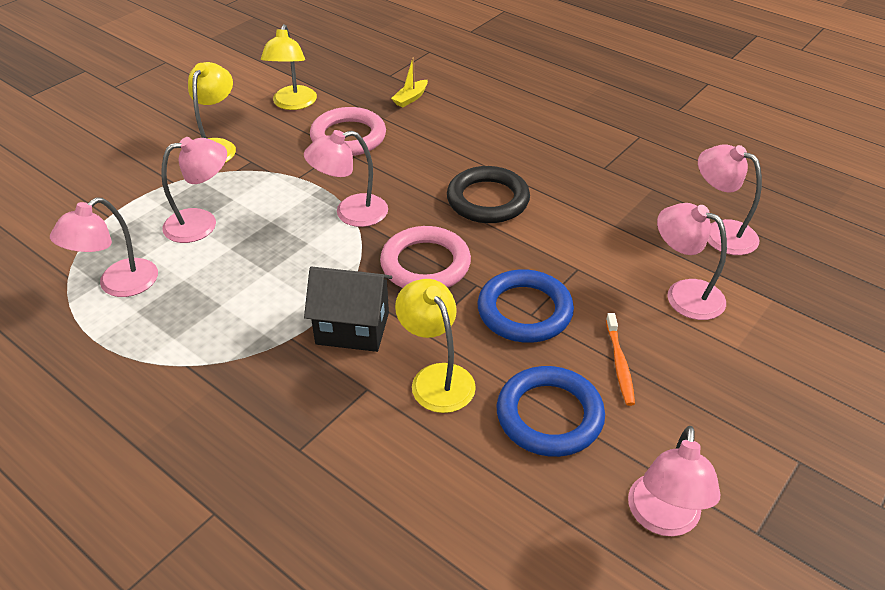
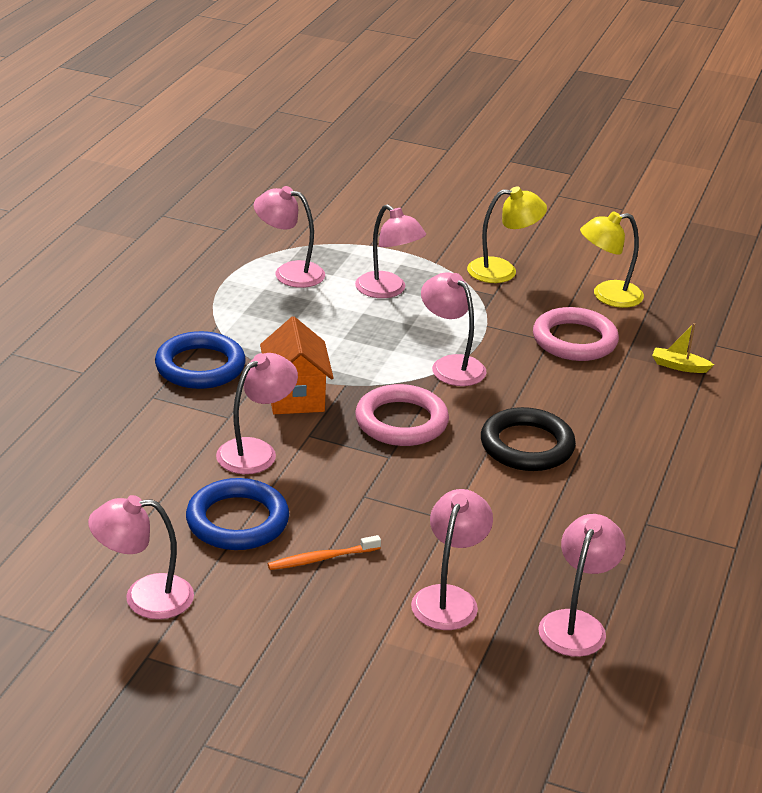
camera: 70 degrees right, 10 degrees down
black house [304,266,392,352] -> orange house [260,317,334,414]
yellow lamp [395,279,476,413] -> pink lamp [216,353,298,474]
blue ring [477,269,574,343] -> blue ring moved to [155,331,246,389]

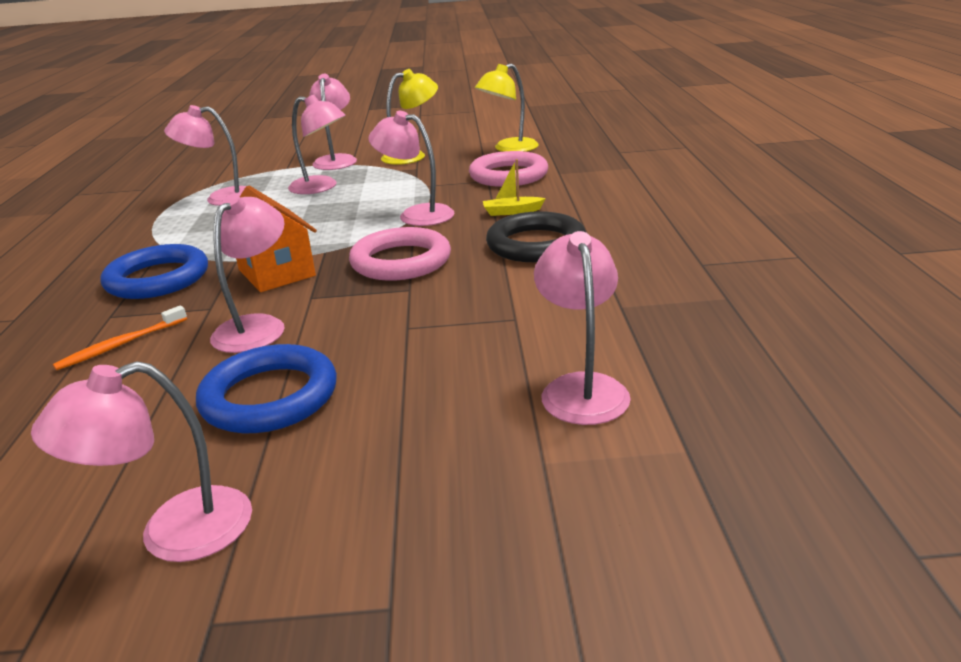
camera: 20 degrees left, 5 degrees down
orange toothbrush [268,535,381,570] -> orange toothbrush moved to [53,305,187,370]
pink lamp [538,514,626,657] -> pink lamp moved to [309,74,357,170]
yellow boat [652,323,714,373] -> yellow boat moved to [483,159,546,216]

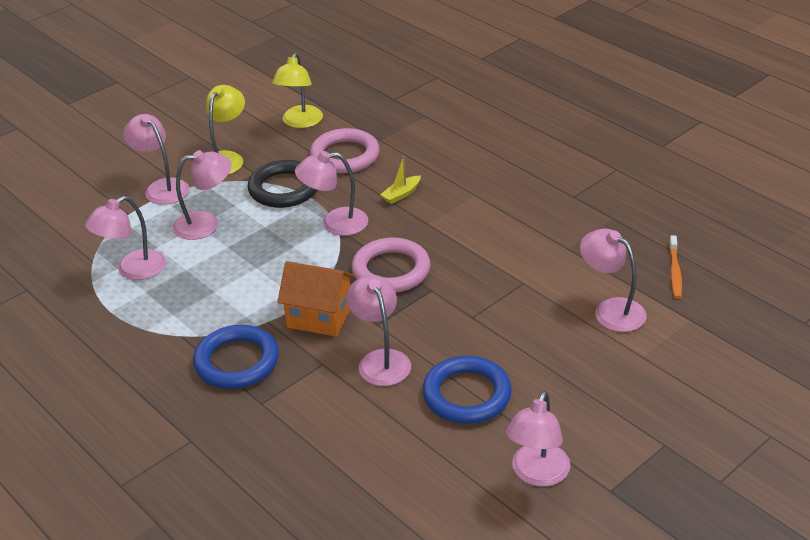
camera: 40 degrees left, 10 degrees up
orange toothbrush [53,305,187,370] -> orange toothbrush moved to [669,235,682,299]
black ring [486,211,586,262] -> black ring moved to [248,160,317,208]

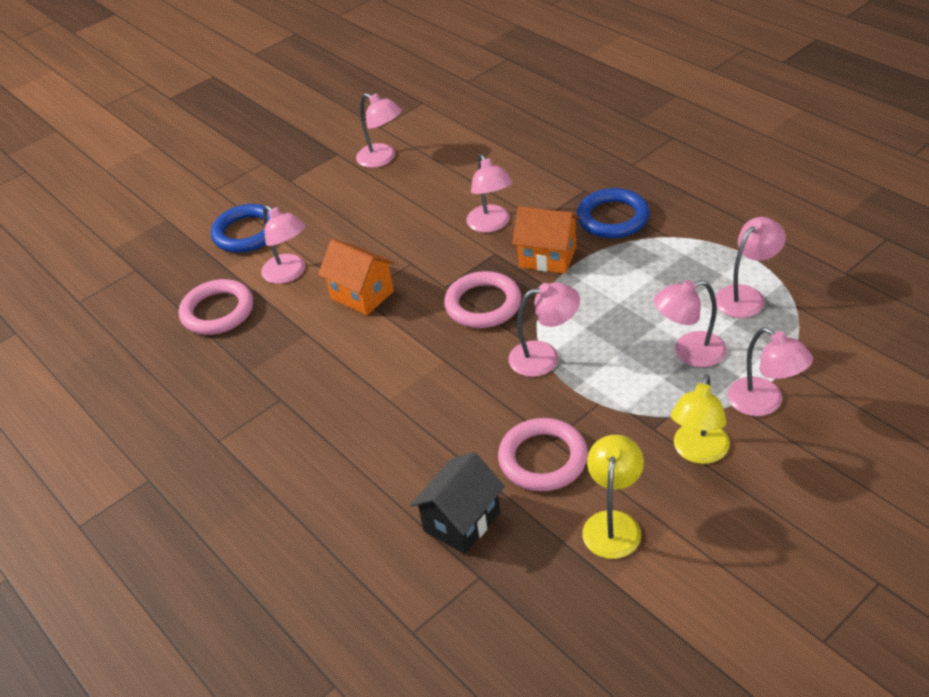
camera: 175 degrees left, 5 degrees up
black ring [248,160,317,208] -> none
yellow boat [380,156,421,204] -> none
blue ring [422,356,512,424] -> blue ring moved to [211,204,270,253]
pink lamp [506,391,571,487] -> pink lamp turned 105 degrees clockwise [356,93,402,168]
orange toothbrush [669,235,682,299] -> pink ring [179,279,253,335]
none -> orange house [318,239,395,315]
none -> black house [410,452,505,554]

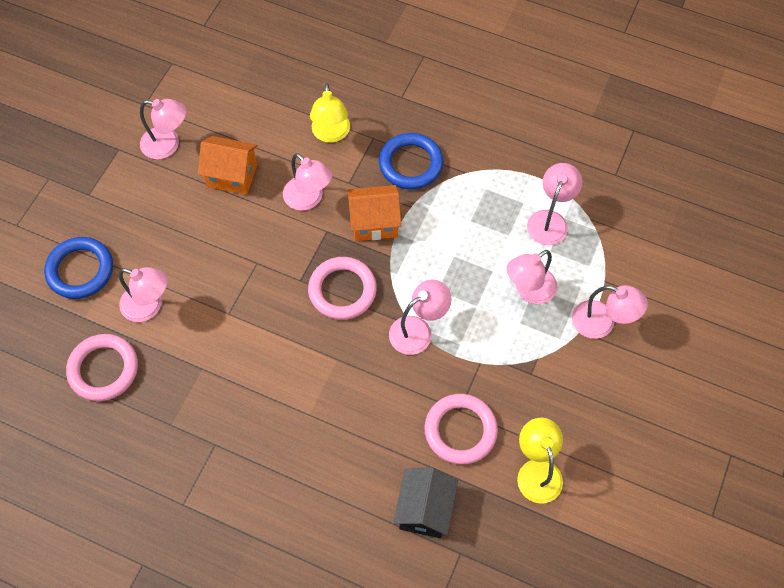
camera: 30 degrees left, 20 degrees up
orange house [318,239,395,315] -> orange house moved to [198,136,258,195]
yellow lamp [671,374,730,464] -> yellow lamp moved to [310,84,350,143]

